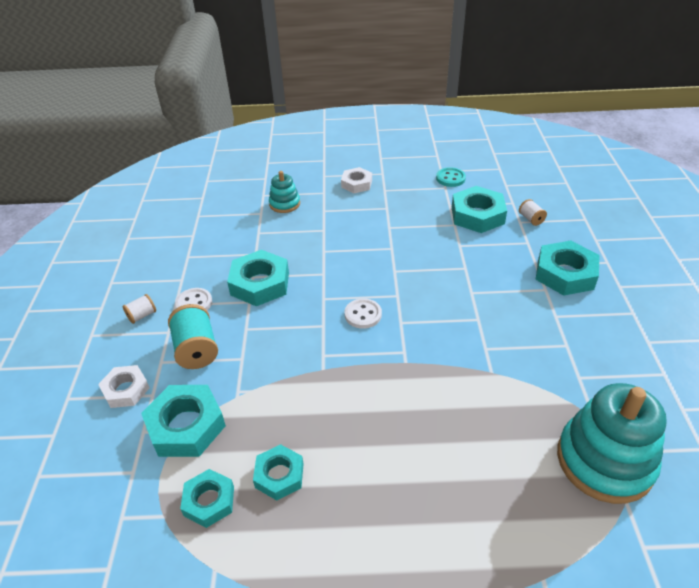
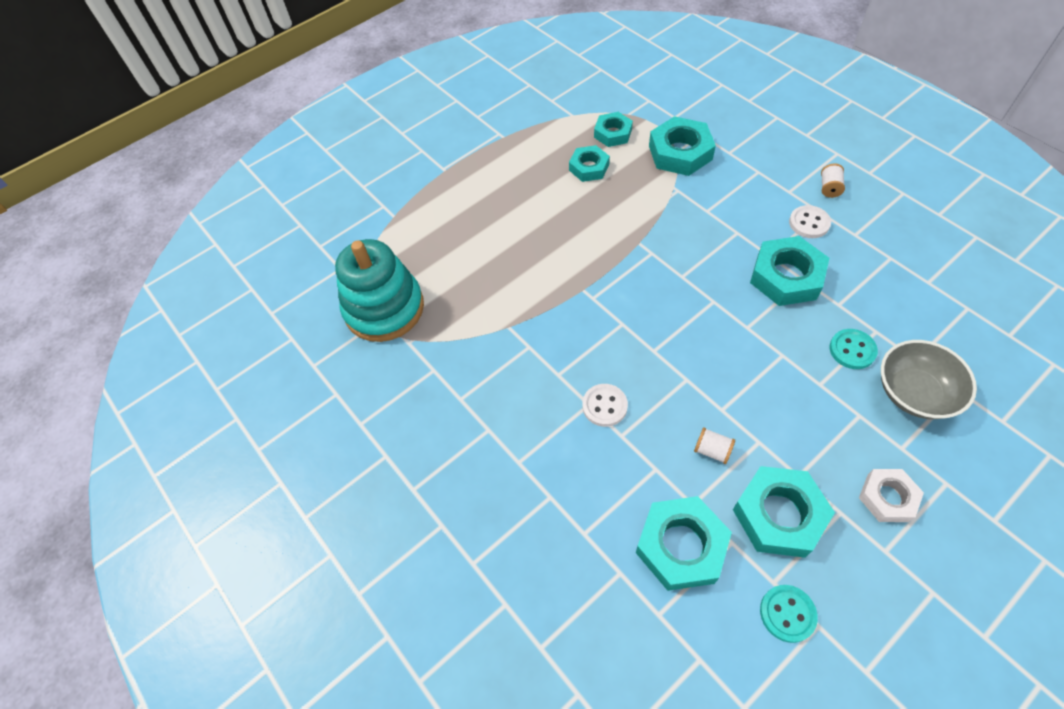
camera: 145 degrees right, 15 degrees up
white nut [98,365,150,408] -> none
turquoise spool [168,304,218,369] -> none
turquoise stacking toy [269,171,300,213] -> grey bowl [881,340,977,419]
white button [345,298,382,329] -> white button moved to [582,384,628,427]
white spool [519,199,547,226] -> white spool moved to [694,427,735,464]
turquoise nut [536,241,599,296] -> turquoise nut moved to [733,466,835,558]
none -> turquoise button [829,329,878,369]

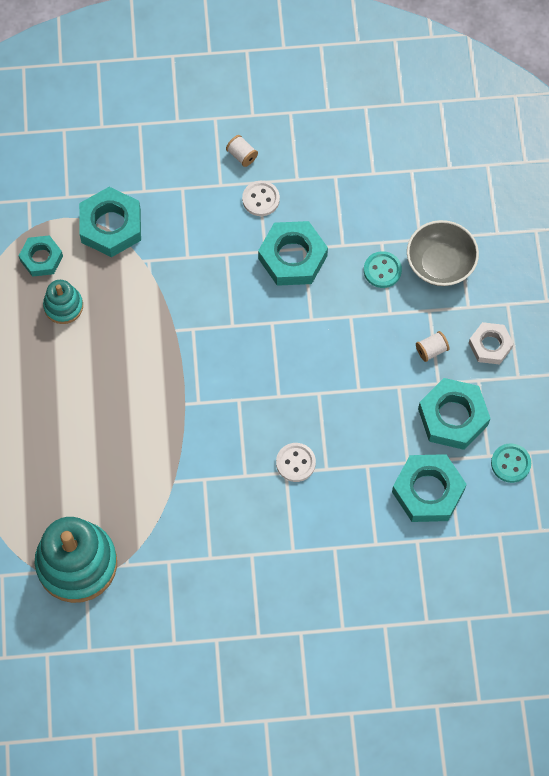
camera: 60 degrees left, 10 degrees up
turquoise nut [569,145,610,182] -> turquoise stacking toy [43,280,83,324]
white spool [694,427,735,464] -> white spool moved to [416,331,449,362]

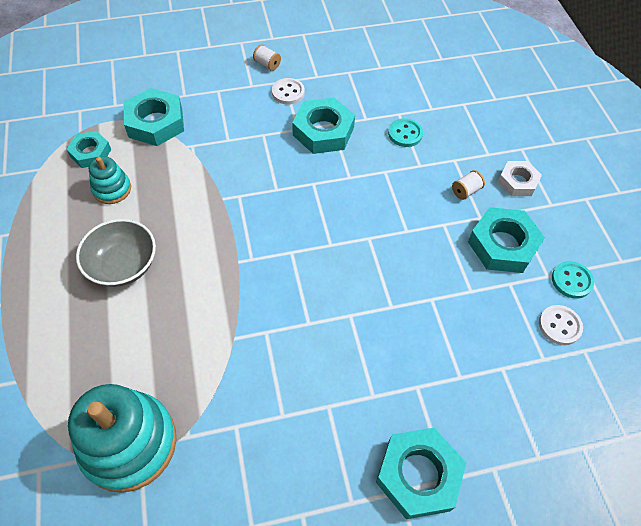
camera: 10 degrees left, 10 degrees down
white button [276,443,316,482] -> white button moved to [539,305,583,345]
turquoise nut [392,454,467,522] -> turquoise nut moved to [376,428,466,519]
grey bowl [407,220,479,286] -> grey bowl moved to [76,219,156,287]

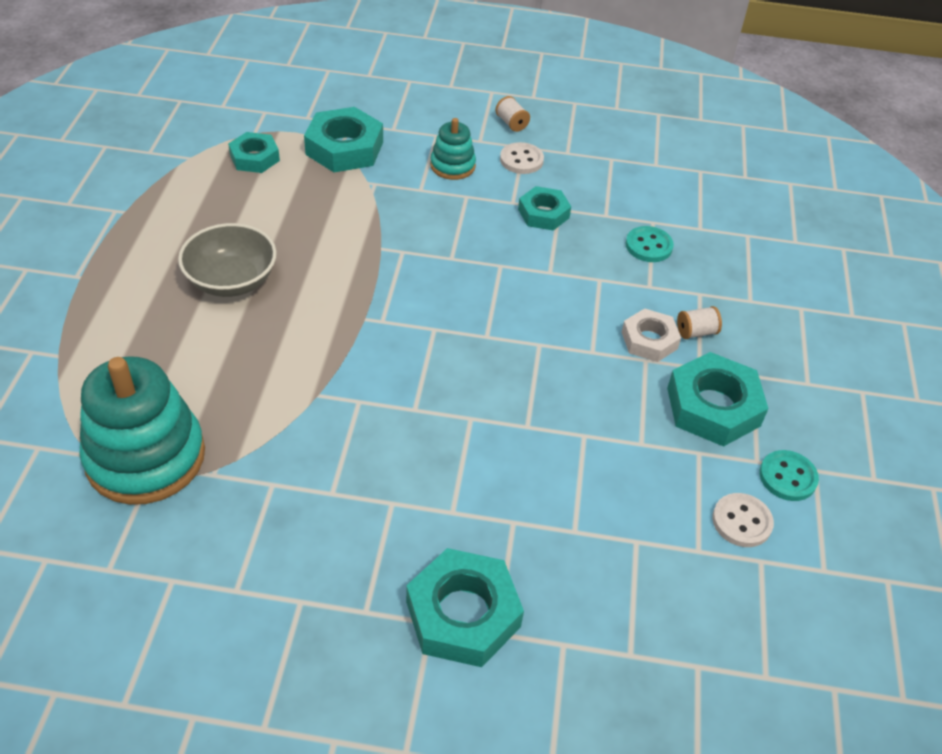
camera: 20 degrees right, 10 degrees down
turquoise stacking toy [89,156,131,204] -> turquoise stacking toy moved to [430,118,476,180]
turquoise nut [292,98,355,154] -> turquoise nut [518,186,571,231], size x0.62
white nut [498,161,542,196] -> white nut moved to [622,308,681,362]

